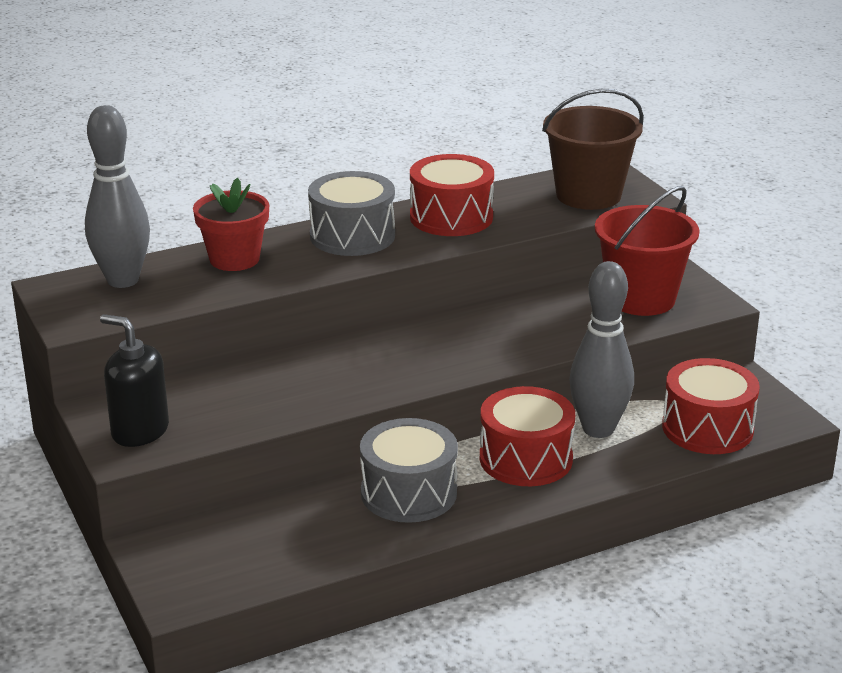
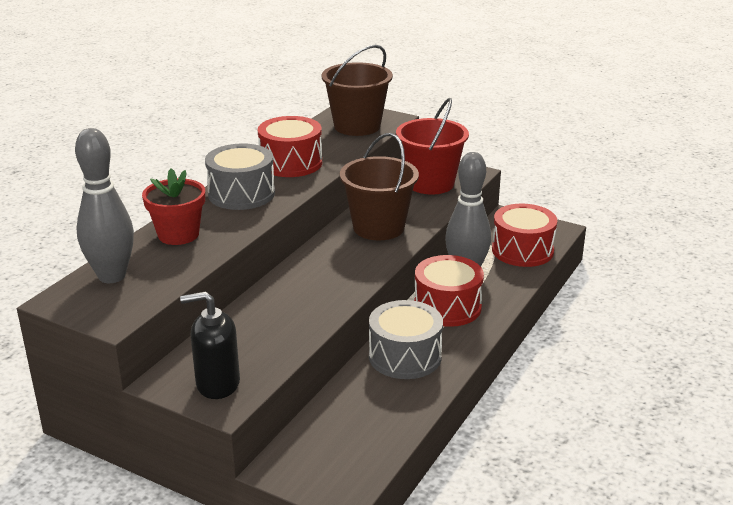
camera: 35 degrees left, 0 degrees up
none -> brown bucket [340,133,419,240]

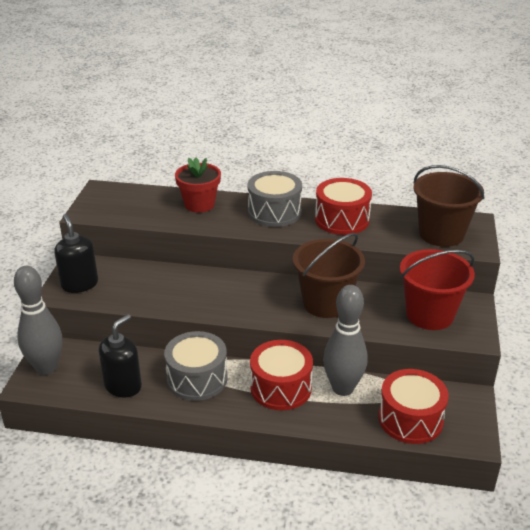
camera: 70 degrees right, 5 degrees up
grey bowling pin [75,128,134,283] -> grey bowling pin moved to [14,266,62,375]
none -> black soap dispenser [99,314,142,398]

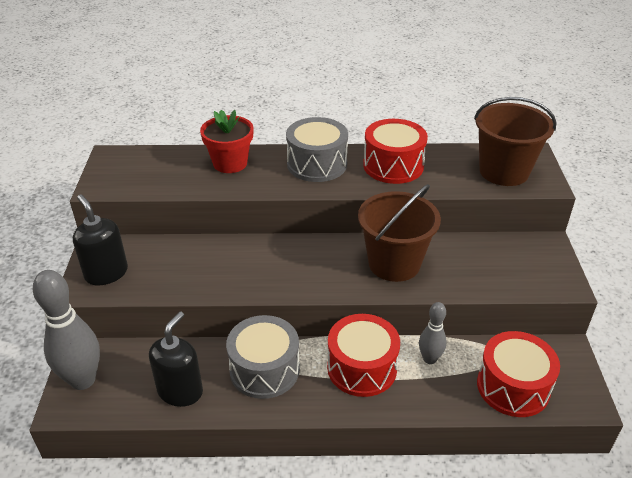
camera: 10 degrees left, 5 degrees up
grey bowling pin [323,285,368,396] -> grey bowling pin [419,302,447,364], size x0.55
red bucket [400,249,475,330] -> none

